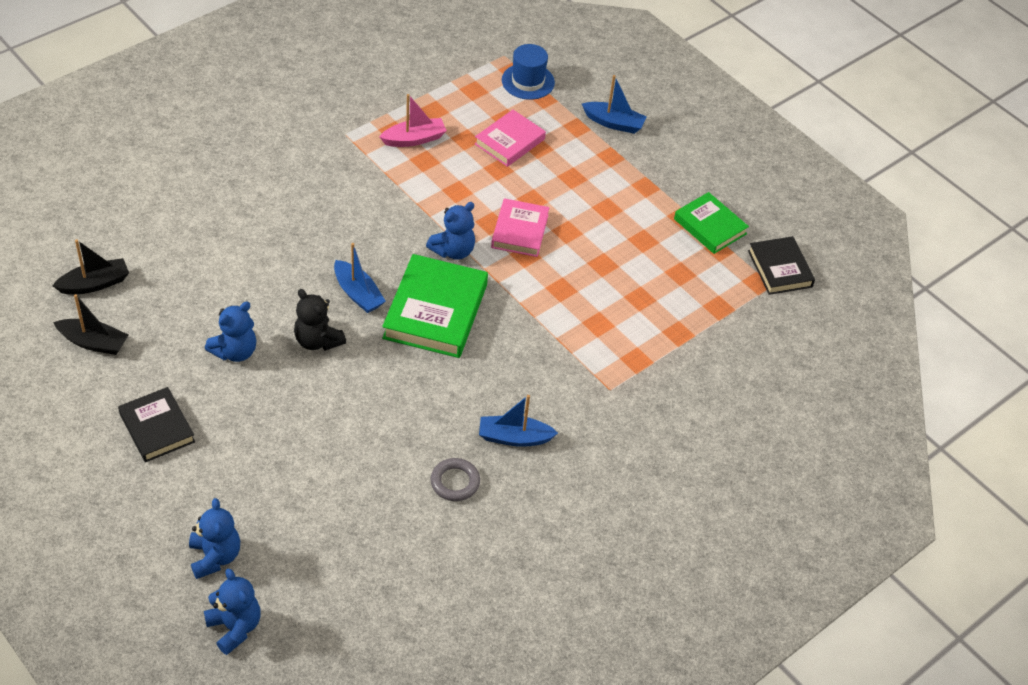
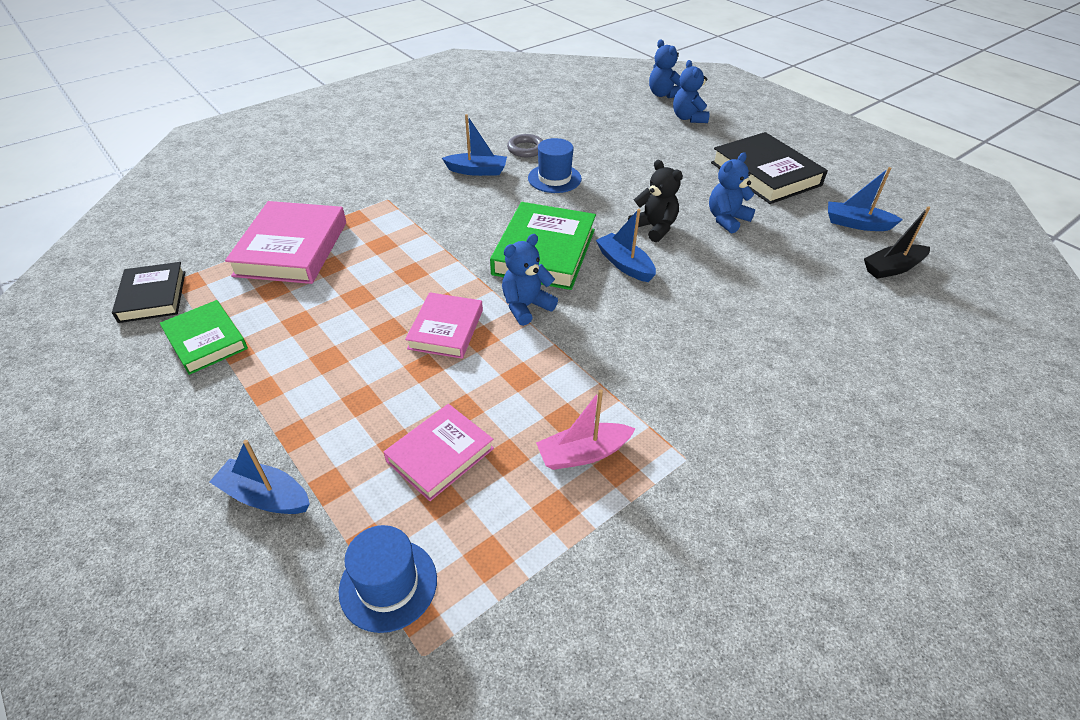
camera: 175 degrees left, 5 degrees down
black boat [53,294,128,355] -> blue boat [828,167,903,231]
black book [118,387,195,462] -> black book [711,132,828,204], size x1.61
none -> pink book [225,201,346,284]
none -> blue hat [528,138,582,193]

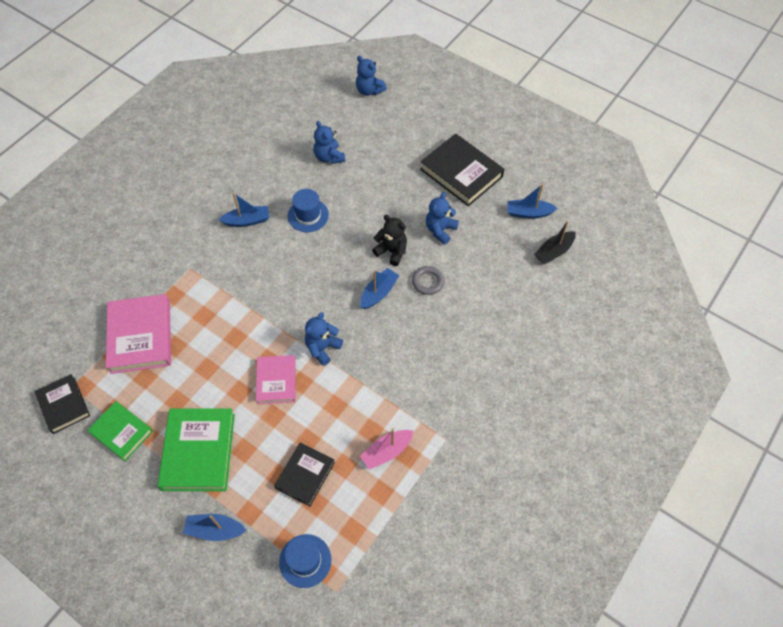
camera: 15 degrees left, 15 degrees up
pink book [384,404,494,501] -> black book [274,442,335,507]
green book [490,202,596,290] -> green book moved to [158,409,235,491]
grey ring [507,134,543,157] -> grey ring moved to [412,266,445,295]
blue boat [596,209,656,282] -> blue boat turned 90 degrees clockwise [360,268,400,309]
blue teddy bear [673,60,710,123] -> blue teddy bear moved to [314,121,345,164]

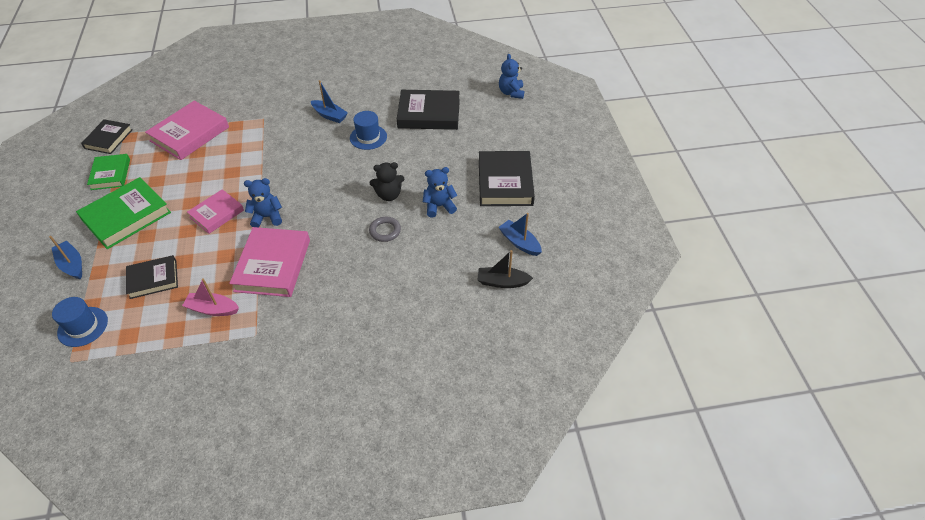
camera: 45 degrees right, 10 degrees down
blue teddy bear [314,121,345,164] -> black book [397,90,460,130]
blue boat [360,268,400,309] -> none
black teddy bear [372,215,407,266] -> black teddy bear turned 90 degrees clockwise [370,162,404,201]
none -> pink book [229,227,310,297]

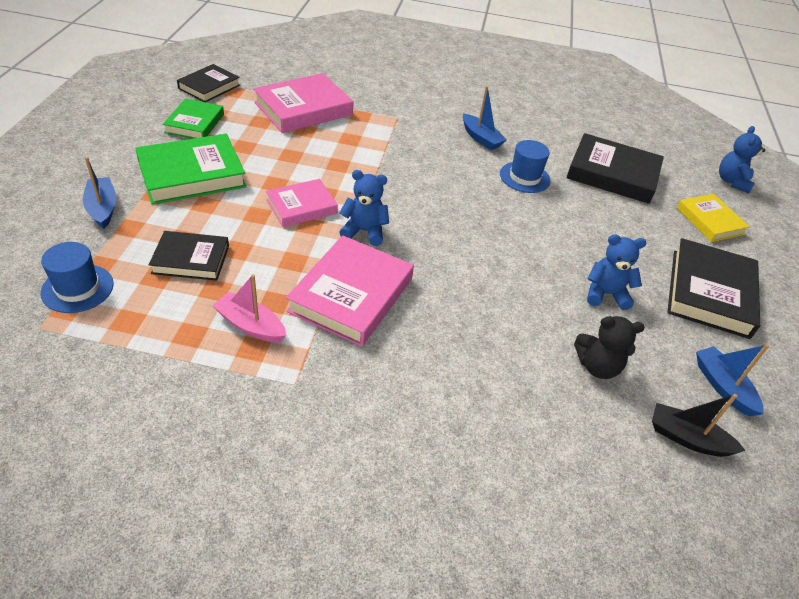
camera: 15 degrees right, 5 degrees down
grey ring [369,217,401,242] -> none
black teddy bear [370,162,404,201] -> black teddy bear moved to [574,316,645,379]
none -> yellow book [677,194,750,242]

